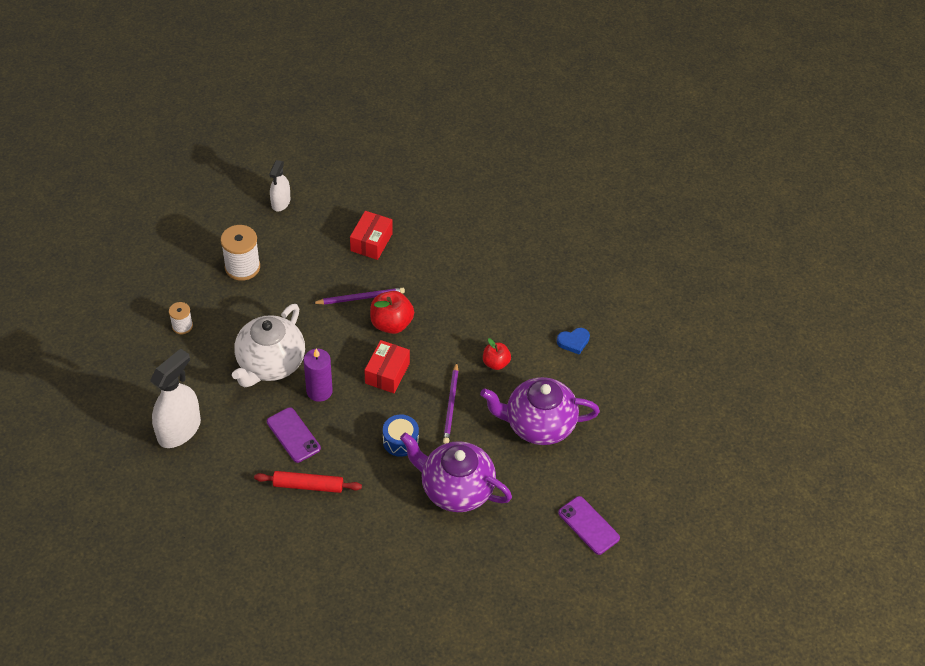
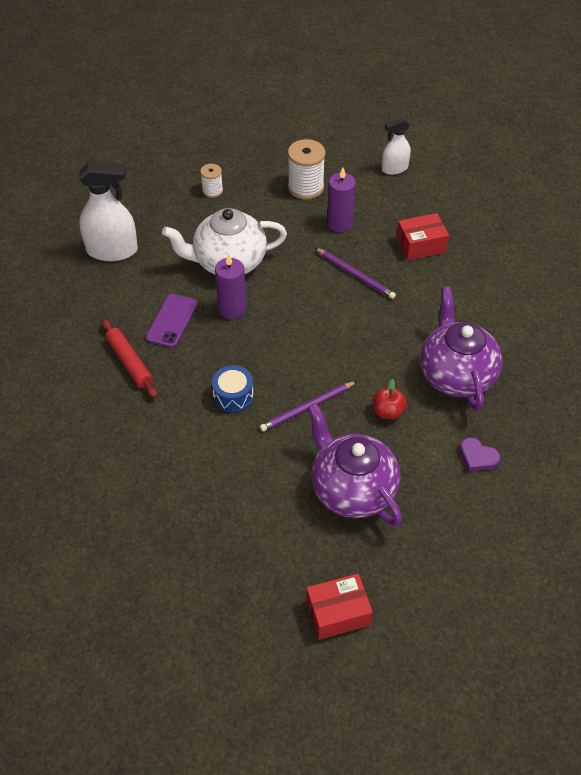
camera: 55 degrees right, 0 degrees up
red box [365,340,410,393] -> red box moved to [306,574,373,640]
red apple [370,291,414,334] -> none
purple teapot [400,433,512,512] -> purple teapot moved to [420,287,502,411]
blue heart [557,328,590,355] -> purple heart [460,437,500,471]
purple phone [558,496,620,555] -> none
none -> purple candle [327,168,356,232]

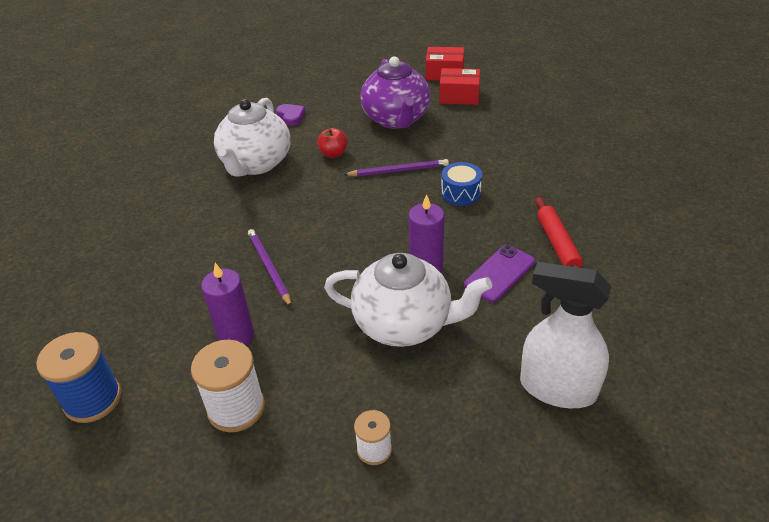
camera: 155 degrees left, 10 degrees down
white spray bottle [382,118,411,175] -> blue spool [36,332,121,423]
red box [396,213,449,261] -> red box moved to [439,68,480,105]
purple teapot [420,287,502,411] -> white teapot [214,98,290,177]

